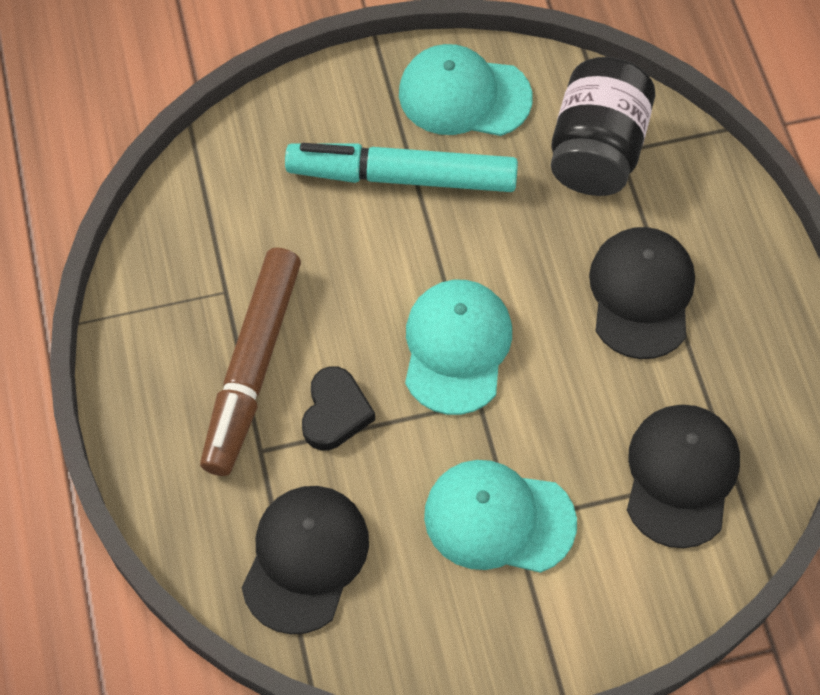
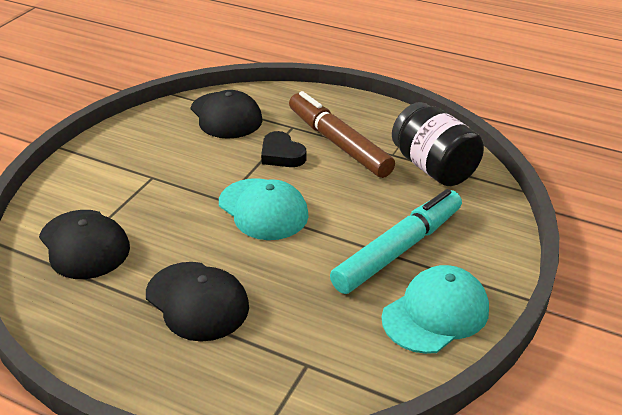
camera: 130 degrees right, 25 degrees down
turquoise cap [424,460,577,573] -> none
black jar [551,57,655,196] -> black jar moved to [392,102,484,186]

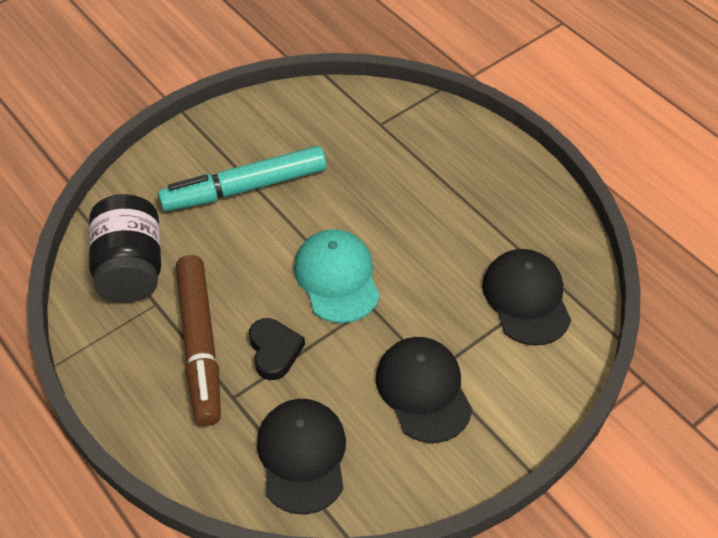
camera: 155 degrees left, 15 degrees up
black cap [146,262,249,342] -> black cap moved to [376,337,472,443]
turquoise cap [382,265,489,354] -> none

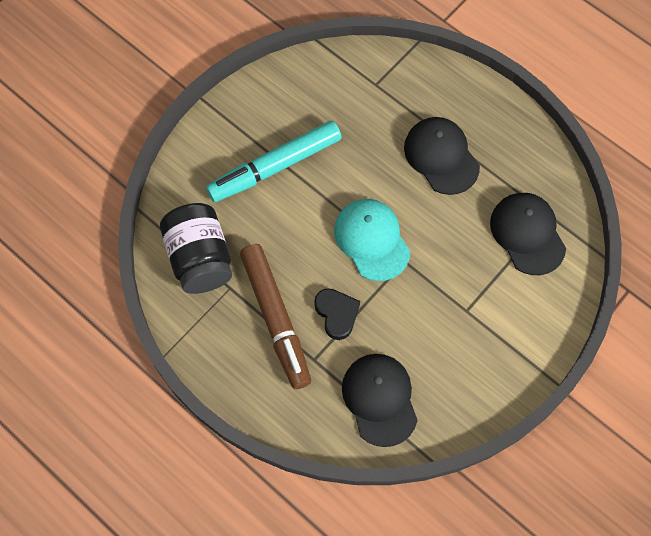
camera: 10 degrees left, 15 degrees up
black cap [376,337,472,443] -> black cap moved to [404,117,480,195]

